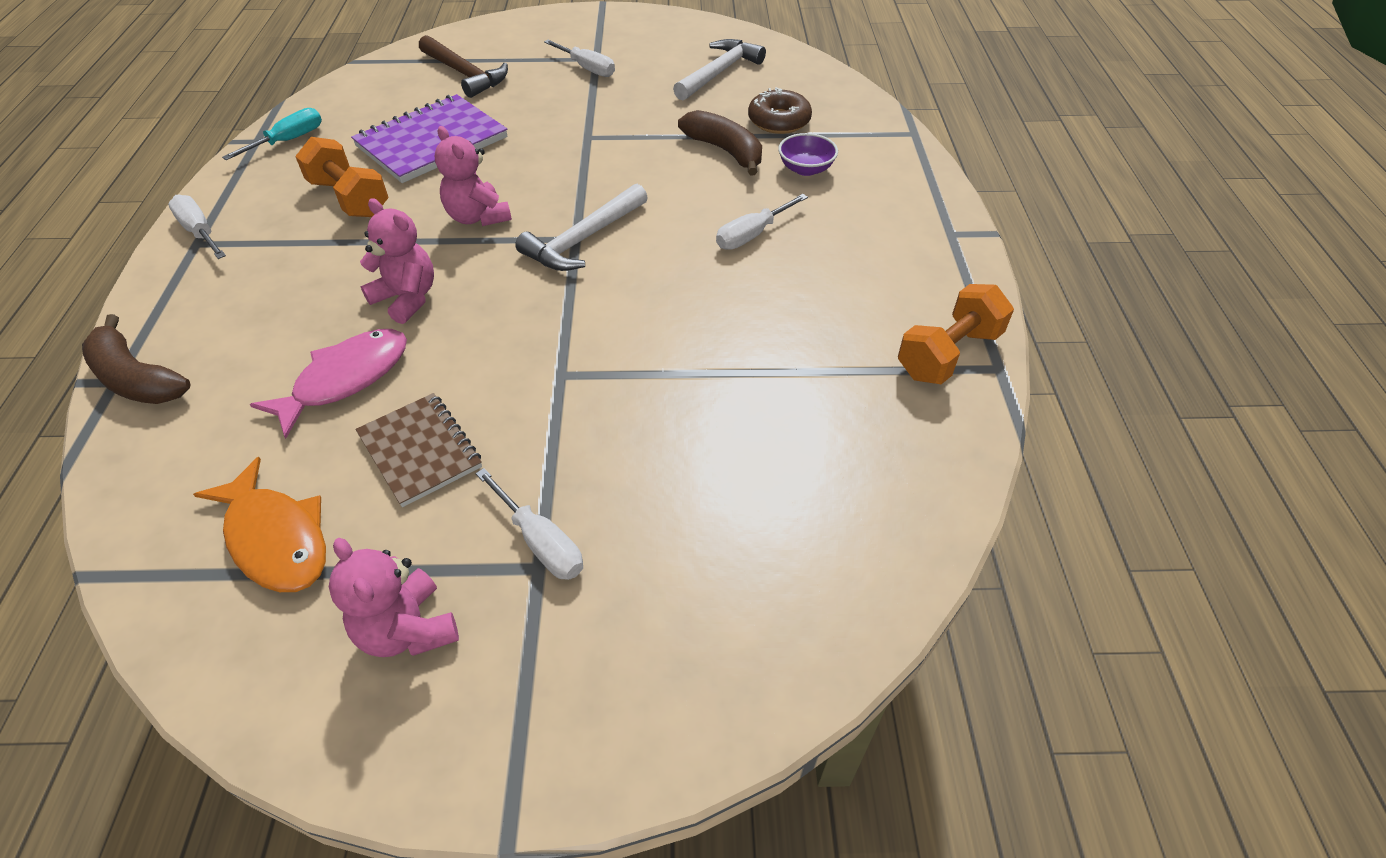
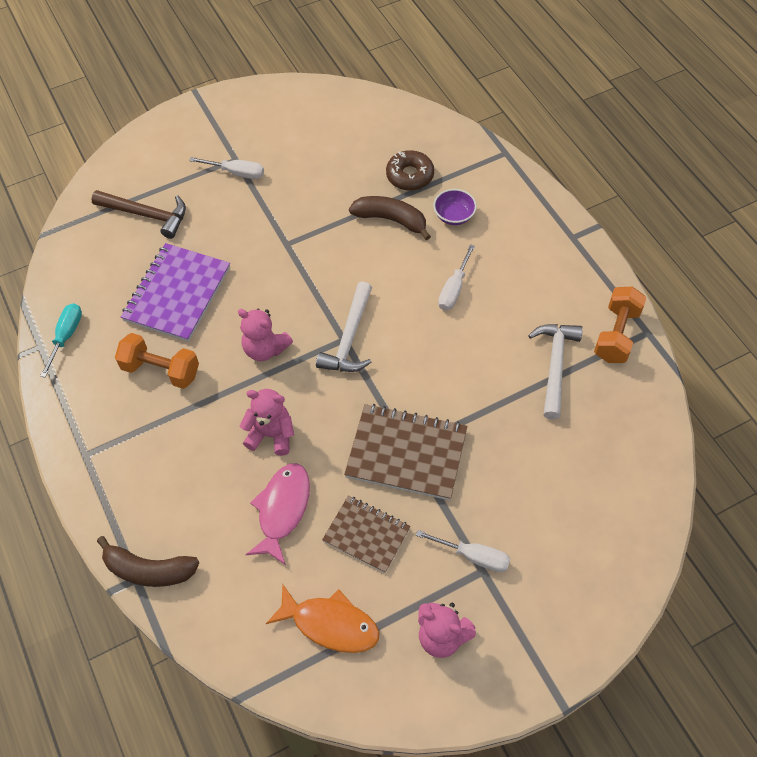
camera: 25 degrees left, 10 degrees up
white screwdriver [168,195,226,259] -> none
white hammer [673,39,766,101] -> white hammer moved to [528,324,583,420]
none -> brown notebook [344,404,467,500]

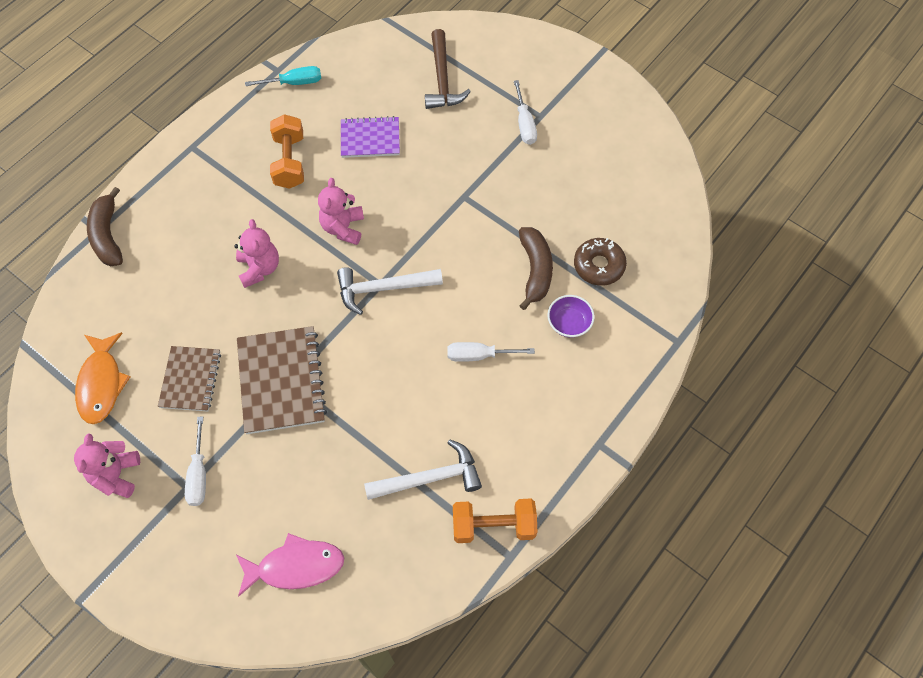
camera: 65 degrees right, 5 degrees up
purple notebook [121,243,230,342] -> purple notebook [341,116,400,158], size x0.64
pink fish [245,463,310,565] -> pink fish moved to [236,533,344,596]

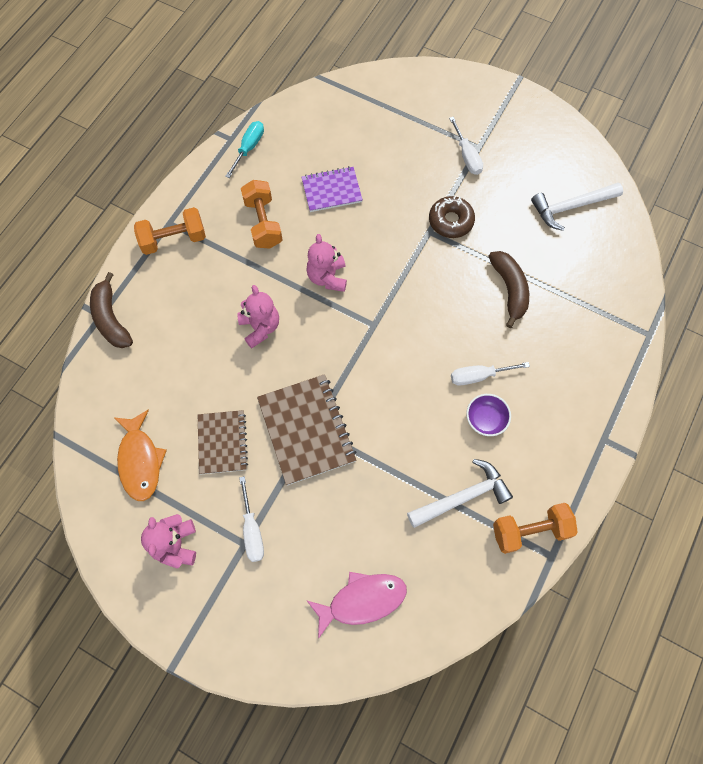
camera: 10 degrees left, 5 degrees up
turquoise screwdriver [245,66,321,86] -> turquoise screwdriver turned 45 degrees counterclockwise [225,121,264,178]
white hammer [337,267,443,315] -> white hammer moved to [531,182,623,231]
brown hammer [425,29,471,109] -> none
purple bowl [547,295,595,338] -> purple bowl moved to [466,394,511,436]
brown donut [574,238,627,286] -> brown donut moved to [429,196,475,238]
none -> orange dumbbell [134,207,206,255]

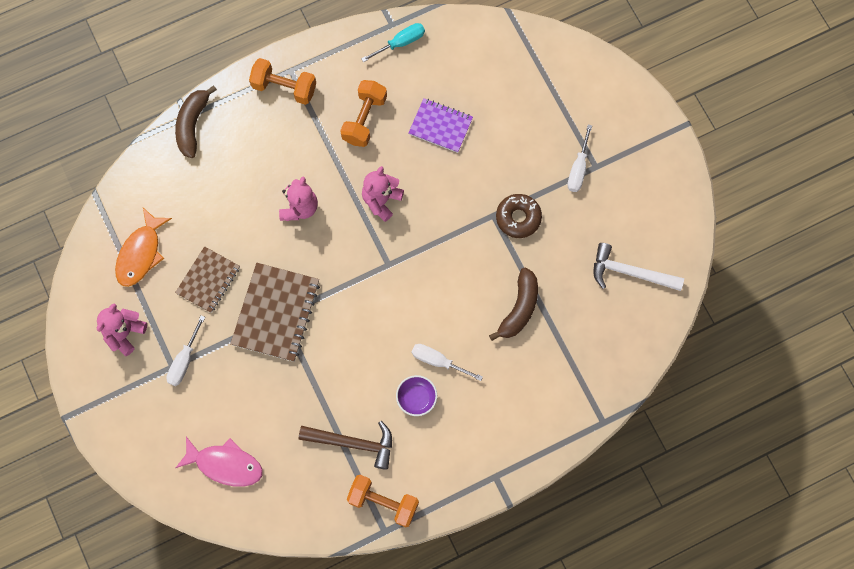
camera: 35 degrees right, 5 degrees up
white hammer [407,459,513,528] -> brown hammer [299,421,392,470]

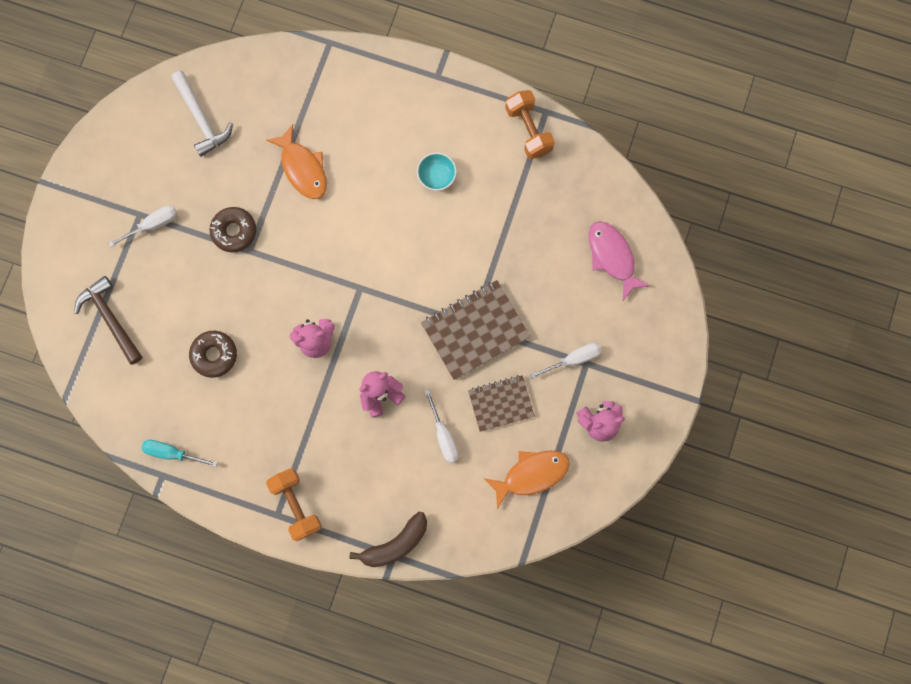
camera: 135 degrees left, 5 degrees up
brown hammer [299,421,392,470] -> brown hammer moved to [74,276,142,365]
orange dumbbell [340,80,387,147] -> none
purple bowl [396,375,437,416] -> turquoise bowl [417,152,457,191]
purple notebook [408,98,473,153] -> brown donut [189,331,237,378]
white screwdriver [412,344,483,381] -> white screwdriver moved to [425,390,459,463]
brown banana [489,267,538,341] -> orange fish [266,124,327,199]

